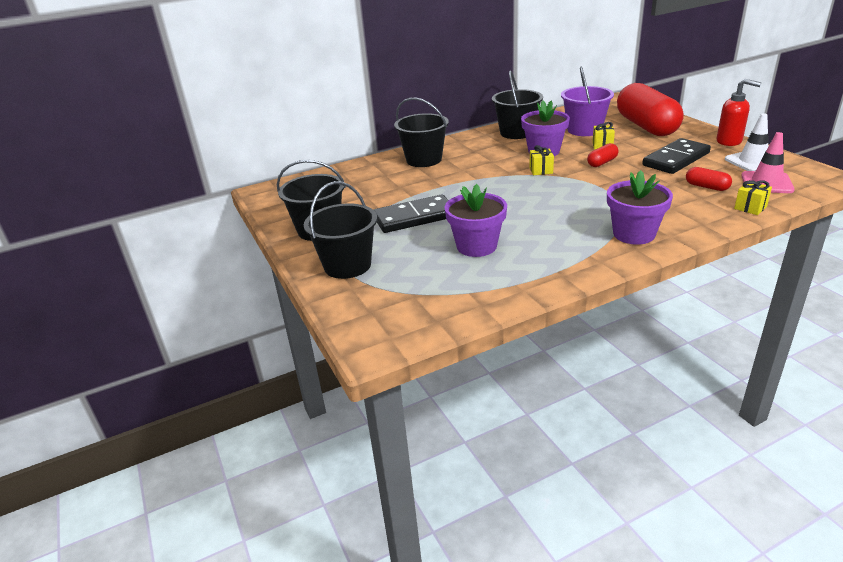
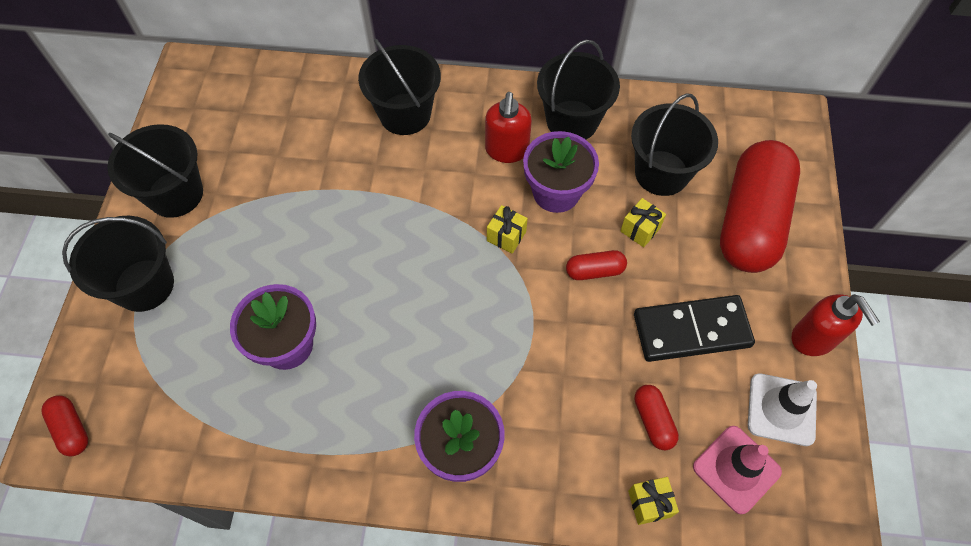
camera: 30 degrees right, 30 degrees up
black domino [374,195,449,233] -> none
purple bucket [561,67,614,136] -> black bucket [631,94,718,196]
none -> red capsule [41,395,88,457]
none -> red soap dispenser [485,92,532,163]

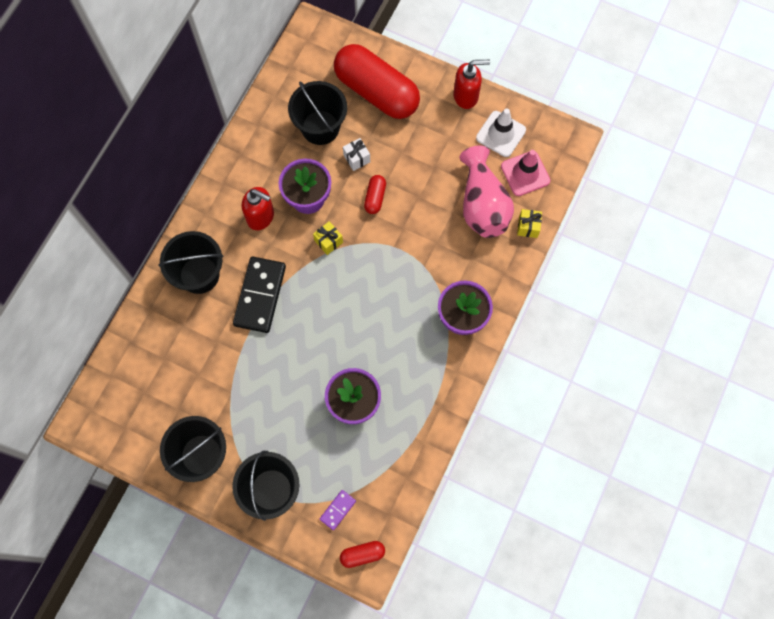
camera: 70 degrees left, 10 degrees up
black bucket [537,40,620,139] -> none
yellow gift [621,198,666,247] -> white gift [343,138,370,171]
black domino [634,295,755,362] -> black domino moved to [233,257,286,333]
red capsule [634,385,679,450] -> pink vase [460,146,514,238]
none -> purple domino [320,490,356,530]

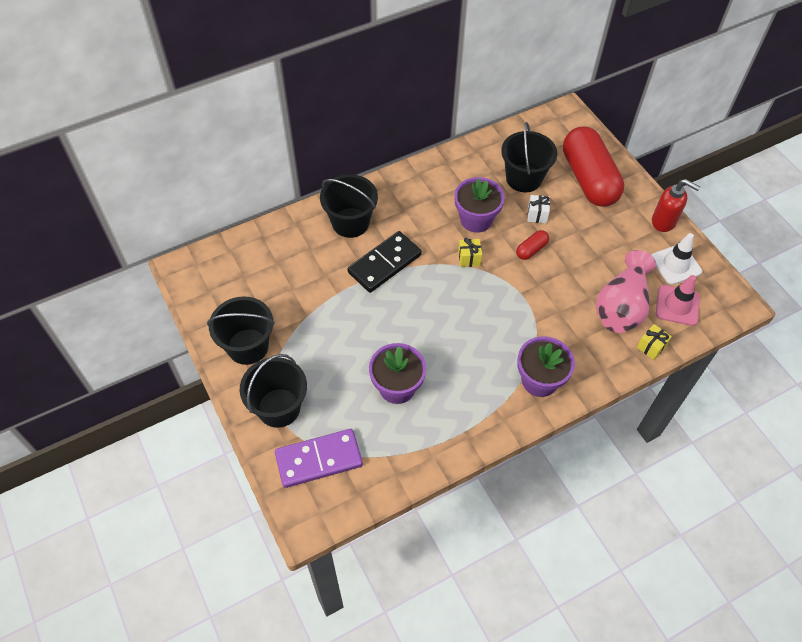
camera: 35 degrees right, 15 degrees down
red soap dispenser [242,187,274,230] -> none
purple domino [320,490,356,530] -> purple domino [275,429,363,488], size x2.12
red capsule [340,541,385,568] -> none

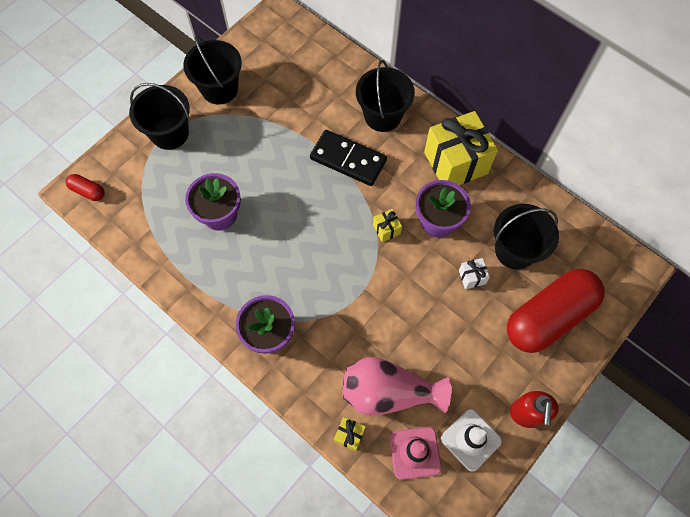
camera: 70 degrees right, 10 degrees up
purple domino [275,429,363,488] -> none
red capsule [516,230,549,260] -> red capsule moved to [66,174,105,201]
none -> yellow gift [424,111,498,185]

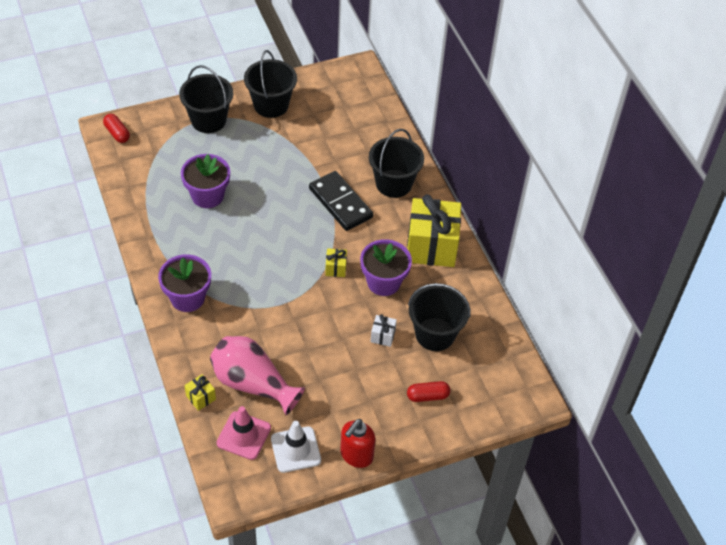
camera: 25 degrees right, 15 degrees down
red capsule [507,269,605,353] -> red capsule [407,381,450,402], size x0.41

